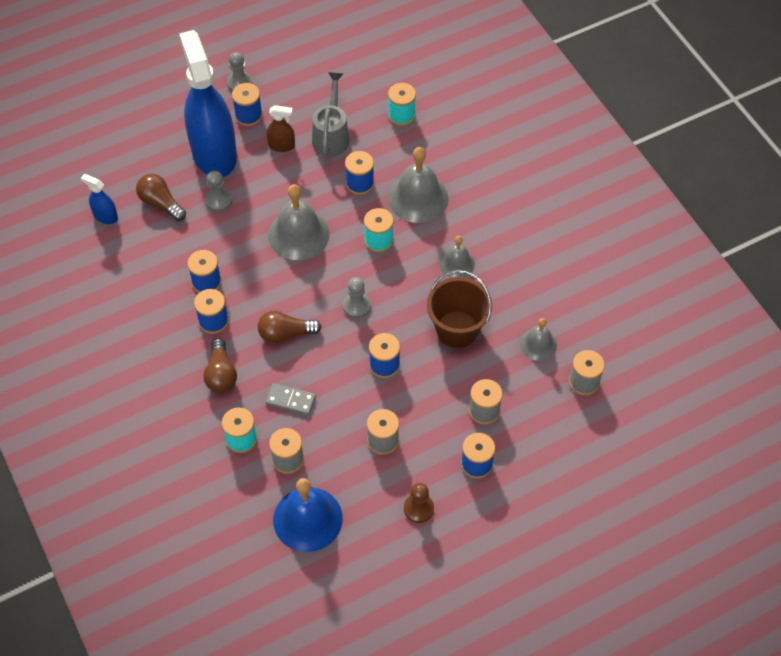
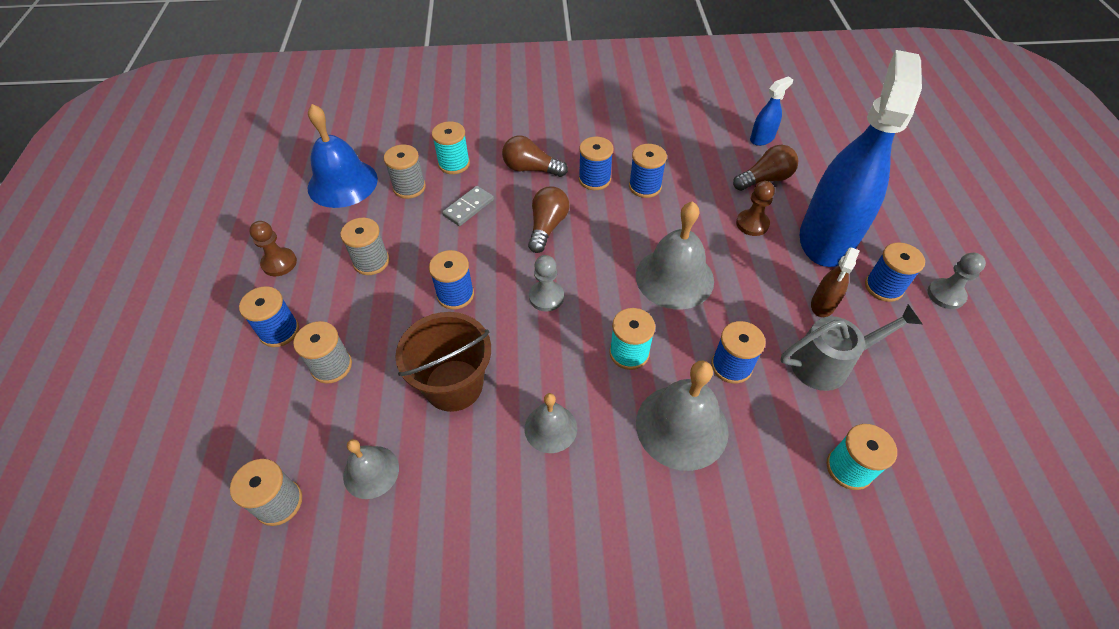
camera: 115 degrees right, 5 degrees down
blue spray bottle [179,30,237,177] -> blue spray bottle turned 75 degrees counterclockwise [800,50,922,267]
grey pawn [205,171,232,212] -> brown pawn [736,181,775,236]
grey watering can [312,72,350,156] -> grey watering can turned 45 degrees counterclockwise [781,304,922,391]

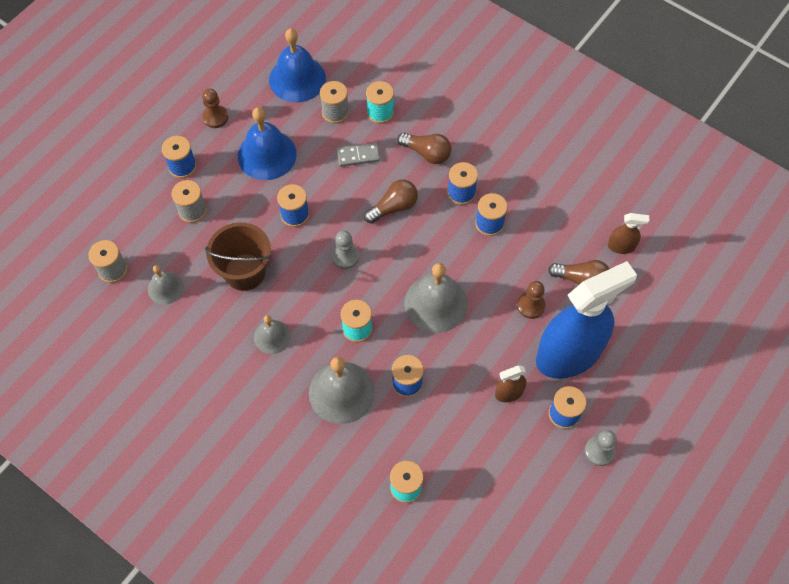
camera: 40 degrees right, 10 degrees up
grey spool [340,218,389,275] -> blue bell [238,107,297,180]
brown light bulb [502,136,568,177] -> brown light bulb turned 150 degrees clockwise [397,133,451,164]
blue spray bottle [750,76,793,146] -> brown spray bottle [608,213,649,254]
grey watering can [781,304,922,391] -> none

